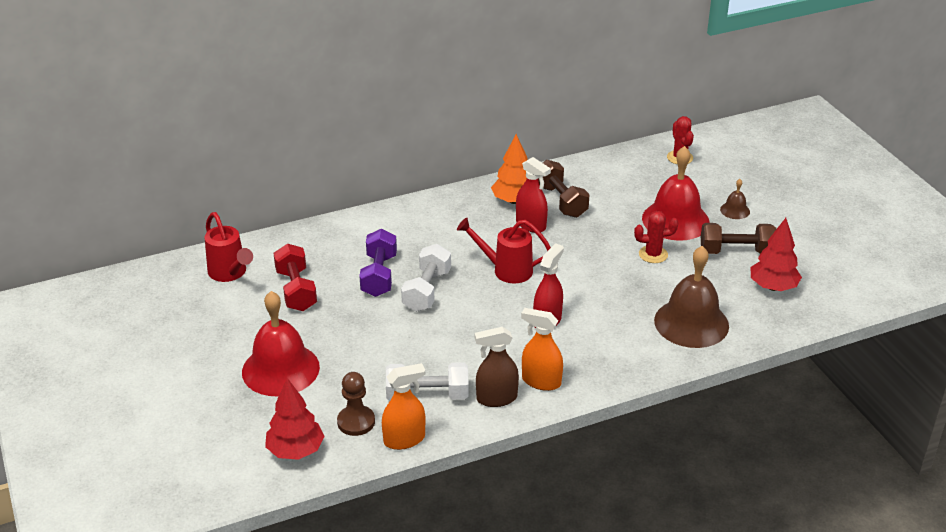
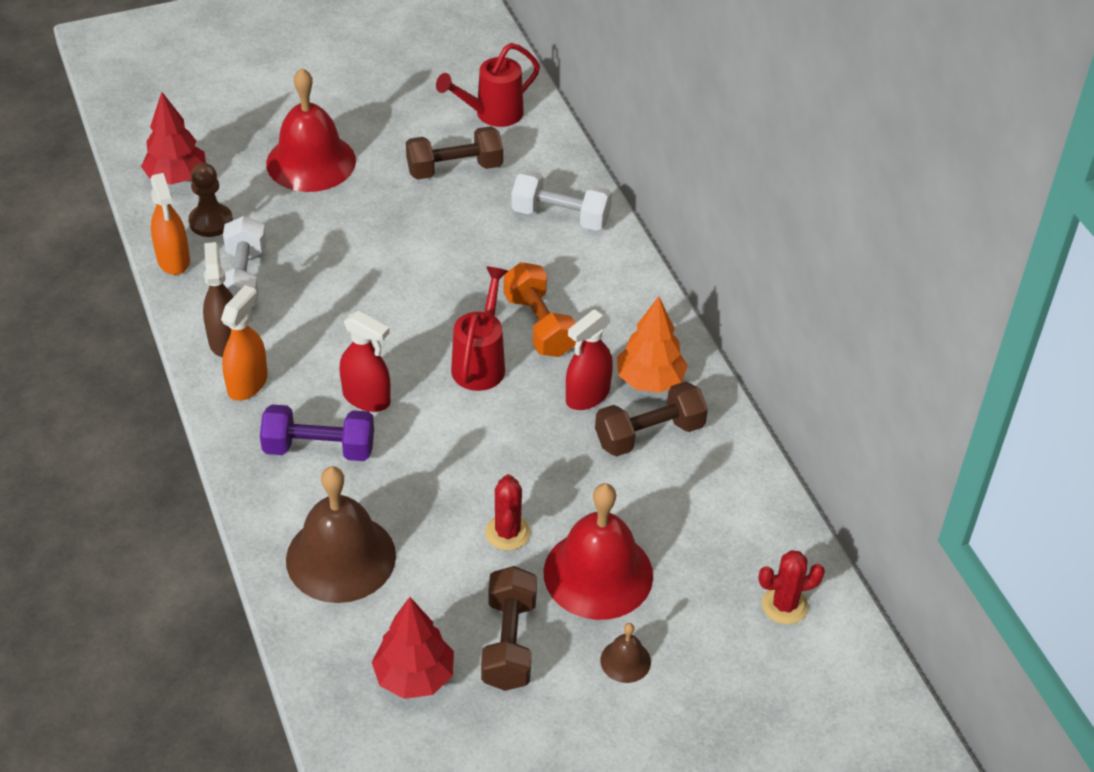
camera: 90 degrees right, 10 degrees up
red dumbbell [273,243,317,311] -> brown dumbbell [406,126,503,180]
purple dumbbell [359,229,397,297] -> purple dumbbell moved to [260,404,374,461]
white dumbbell [401,244,451,312] -> white dumbbell moved to [511,170,612,231]
none -> orange dumbbell [504,262,576,357]

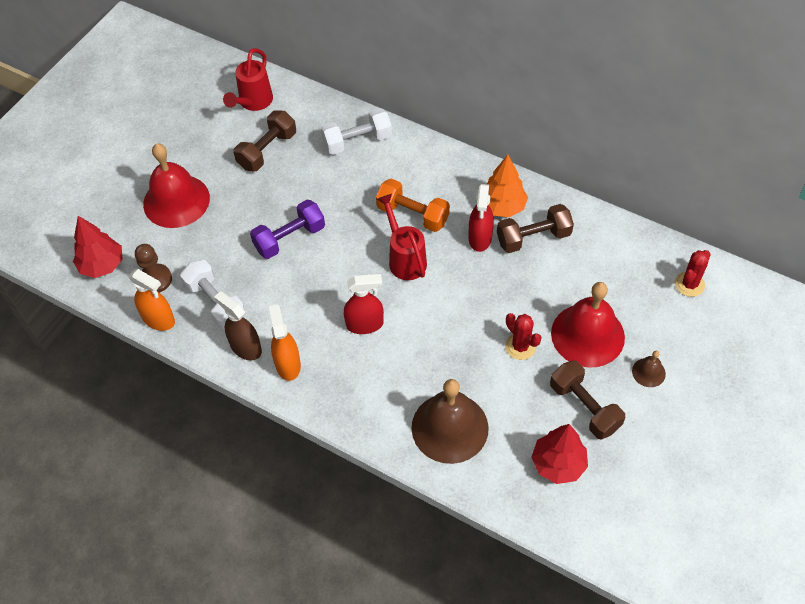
camera: 35 degrees left, 10 degrees up
purple dumbbell [260,404,374,461] -> purple dumbbell moved to [250,200,325,259]
brown dumbbell [595,381,708,456] -> brown dumbbell turned 45 degrees clockwise [497,204,574,253]

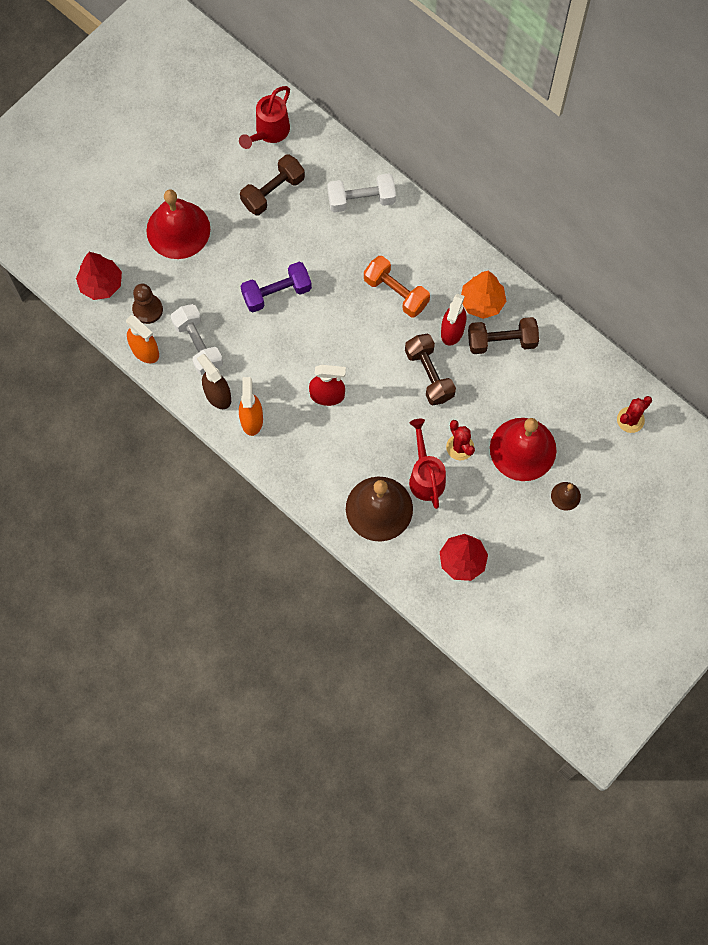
camera: 10 degrees right, 15 degrees up
red watering can [377,194,427,280] -> red watering can moved to [409,419,446,509]
brown dumbbell [550,360,625,440] -> brown dumbbell moved to [405,334,456,405]

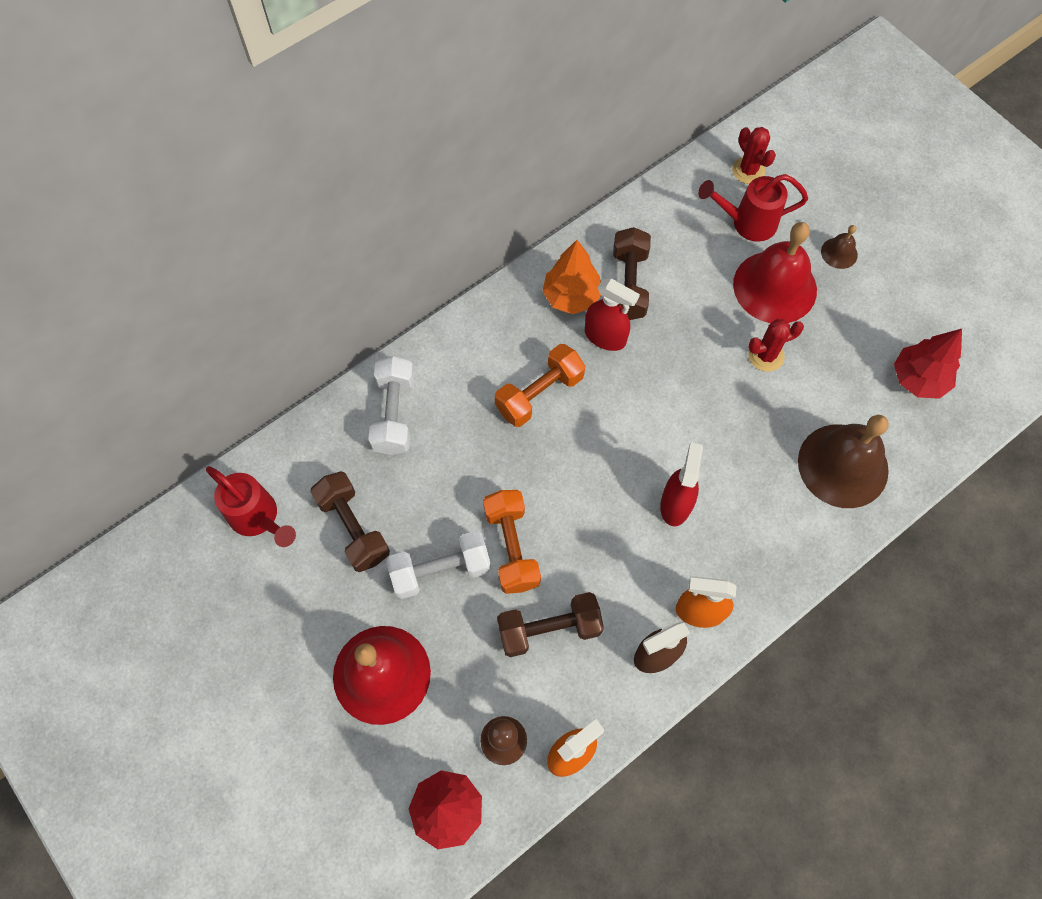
camera: 80 degrees left, 5 degrees down
white dumbbell [171,304,223,375] -> white dumbbell moved to [386,531,491,599]
purple dumbbell [240,262,312,312] -> orange dumbbell [483,490,541,594]
brown dumbbell [405,334,456,405] -> brown dumbbell moved to [497,592,604,657]
red watering can [409,419,446,509] -> red watering can moved to [698,174,808,242]

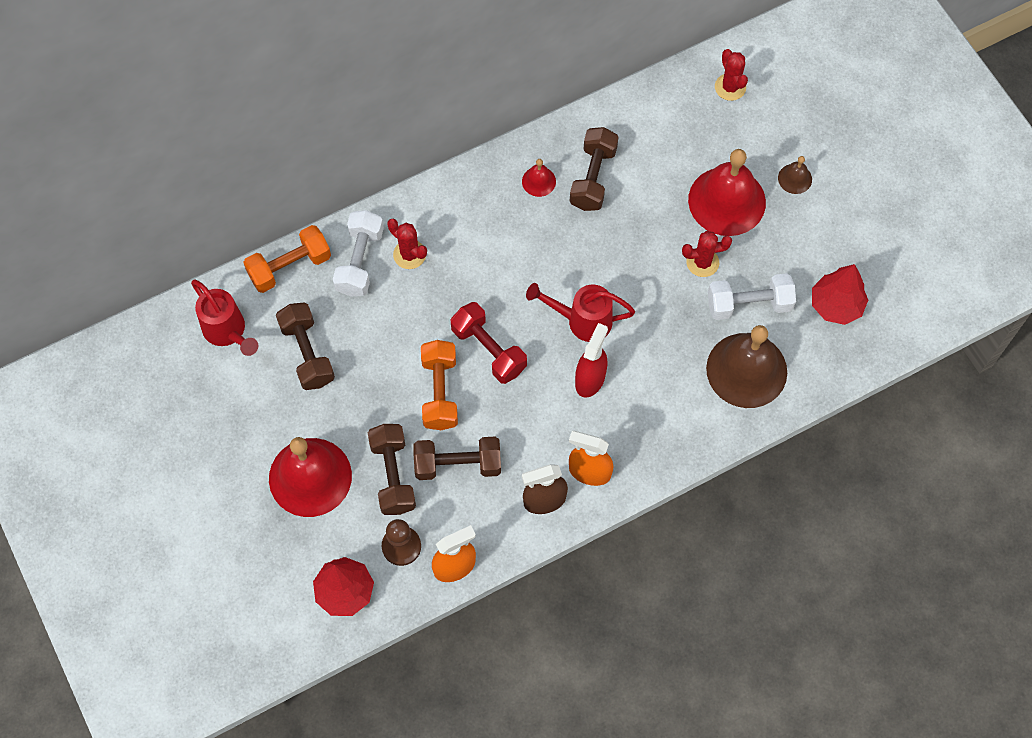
camera: 10 degrees right, 0 degrees up
white dumbbell [386,531,491,599] -> white dumbbell moved to [708,273,796,320]
orange dumbbell [495,344,585,427] -> orange dumbbell moved to [243,225,331,293]
orange tree [542,240,601,314] -> red bell [522,159,556,197]
red spray bottle [585,278,640,351] -> none
red watering can [698,174,808,242] -> red watering can moved to [526,283,635,342]
none -> brown dumbbell [368,424,416,515]
none -> red cactus [387,219,427,269]
none -> red dumbbell [450,302,527,384]

